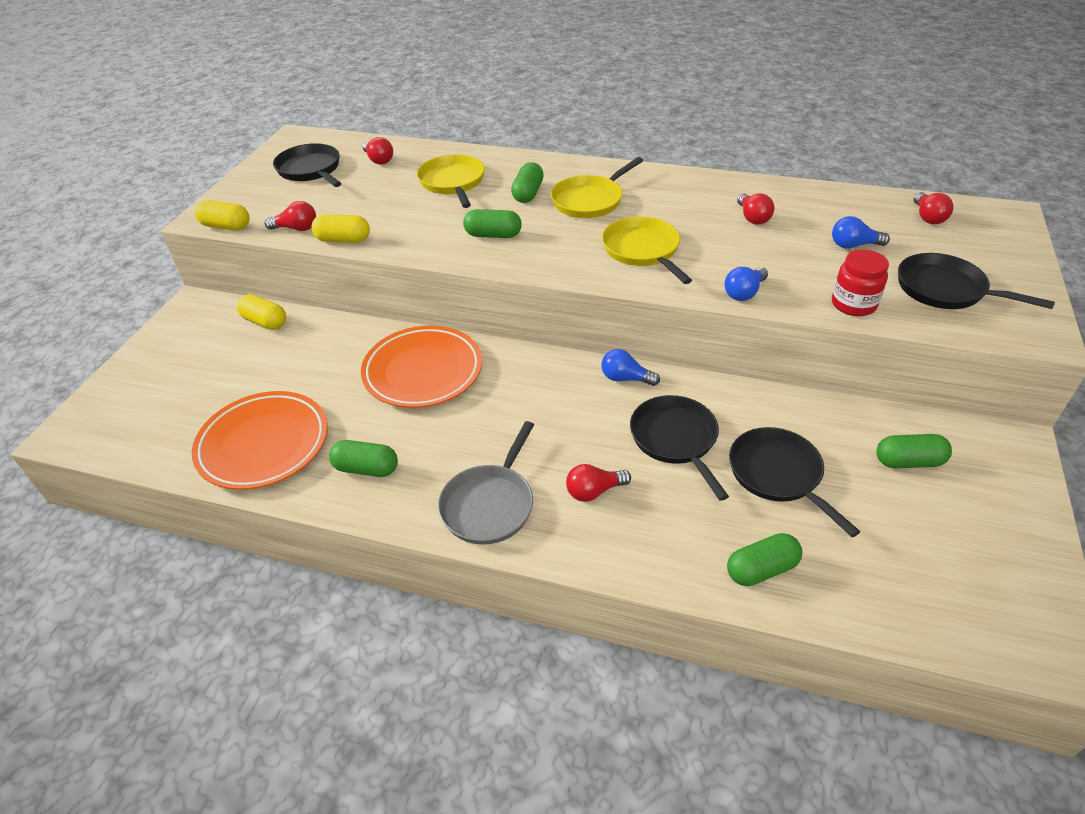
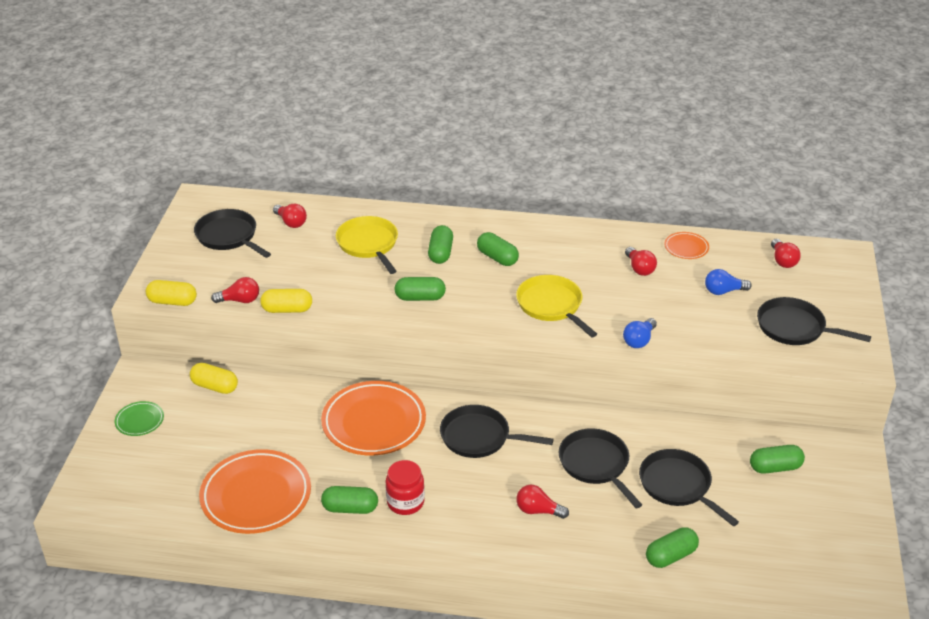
camera: 10 degrees left, 5 degrees down
grey pan [438,421,534,545] -> none
yellow pan [551,157,643,218] -> green capsule [477,232,519,266]
red light bulb [566,464,631,502] -> red light bulb turned 45 degrees clockwise [516,485,569,519]
blue light bulb [601,349,660,386] -> none
red jar [832,250,889,316] -> red jar moved to [386,460,425,515]
none -> green plate [115,401,164,436]
none -> black pan [440,405,554,458]
none -> orange plate [664,232,709,259]

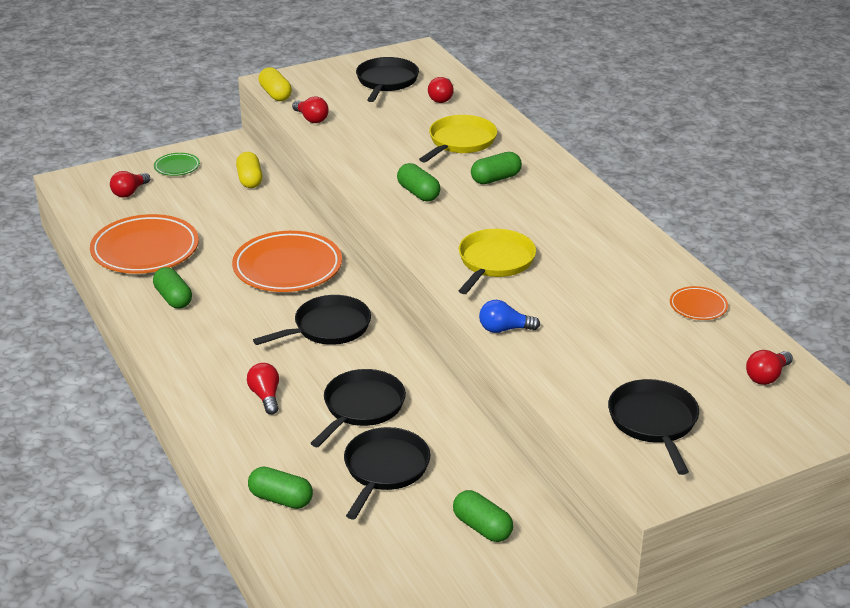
camera: 55 degrees right, 5 degrees down
yellow capsule [260,289,312,313] -> none
red jar [386,460,425,515] -> none
black pan [440,405,554,458] -> black pan turned 75 degrees clockwise [253,295,371,345]
green capsule [477,232,519,266] -> none
red light bulb [625,247,657,276] -> red light bulb moved to [110,171,150,198]
blue light bulb [705,269,752,295] -> none

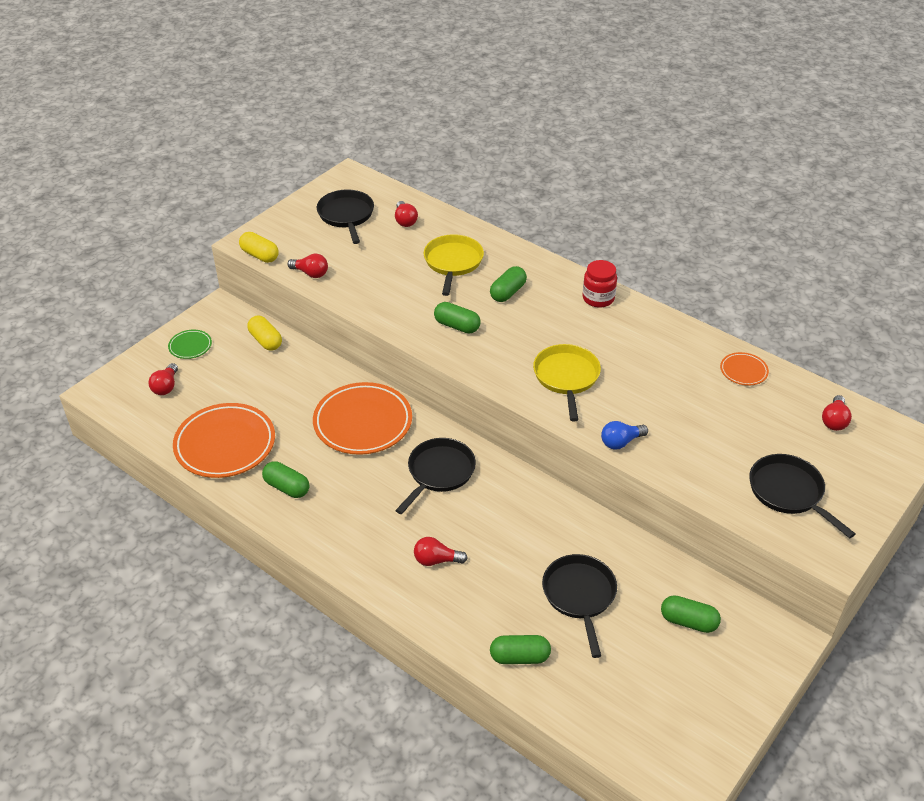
camera: 25 degrees left, 10 degrees up
red light bulb [247,363,279,415] -> red light bulb turned 45 degrees counterclockwise [414,537,468,566]
black pan [311,369,406,447] -> none
none -> red jar [582,260,617,308]

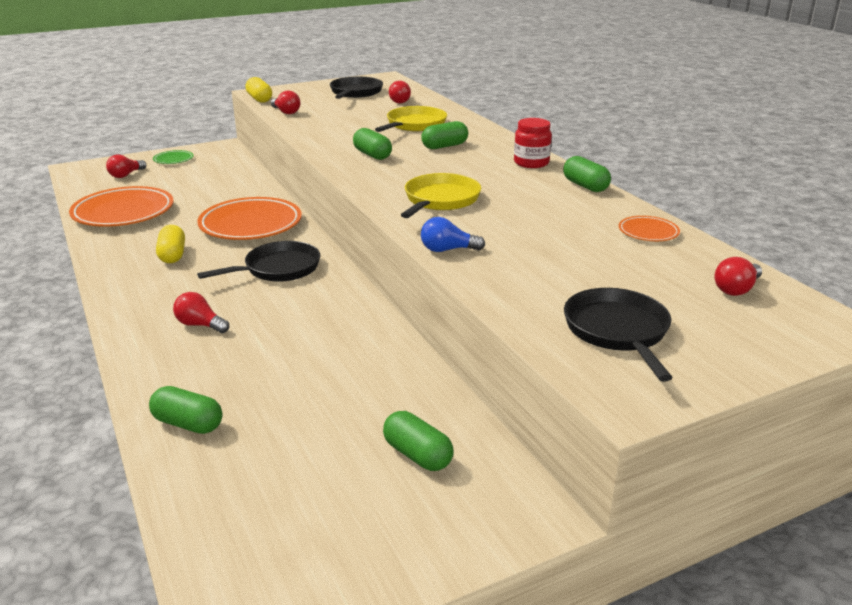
camera: 25 degrees right, 15 degrees down
yellow capsule [248,316,282,351] -> yellow capsule moved to [156,225,185,263]
green capsule [262,461,309,498] -> green capsule moved to [563,156,611,192]
black pan [542,554,617,658] -> none

